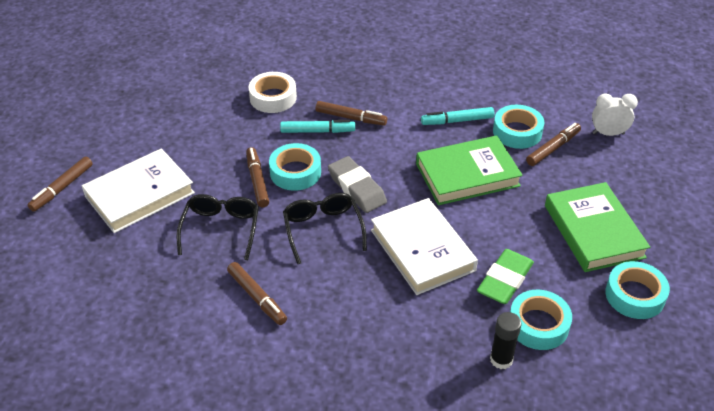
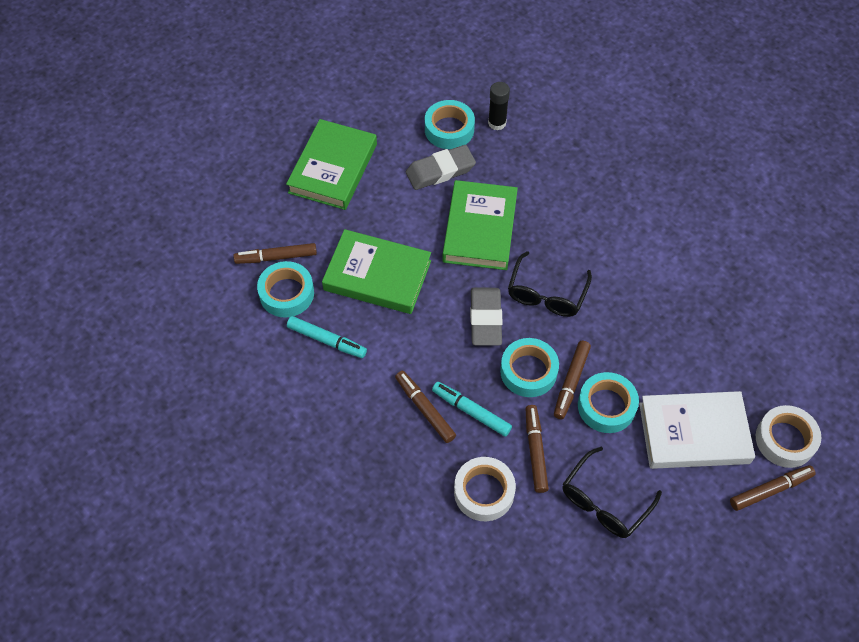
camera: 145 degrees left, 15 degrees up
black glasses [176,194,259,260] -> black glasses moved to [563,447,662,538]
brown marker [227,262,287,325] -> brown marker moved to [525,405,549,493]
white book [371,198,478,295] -> green book [442,180,518,270]
green eraser [477,249,534,304] -> grey eraser [406,145,476,190]
white clock [592,94,638,136] -> none
turquoise tape [605,261,670,319] -> turquoise tape moved to [578,372,639,433]
none -> white tape [756,405,821,468]

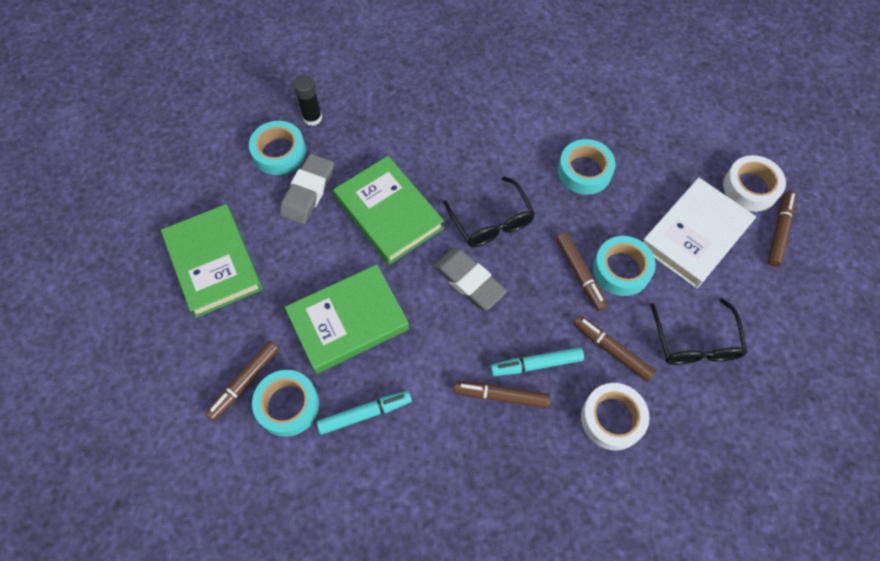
camera: 45 degrees left, 5 degrees up
turquoise tape [500,338,559,397] -> turquoise tape moved to [558,139,615,195]

